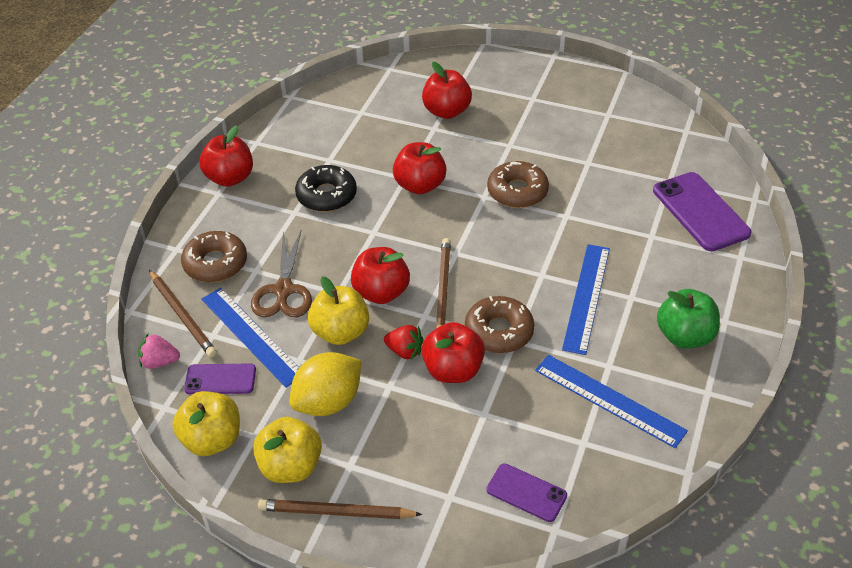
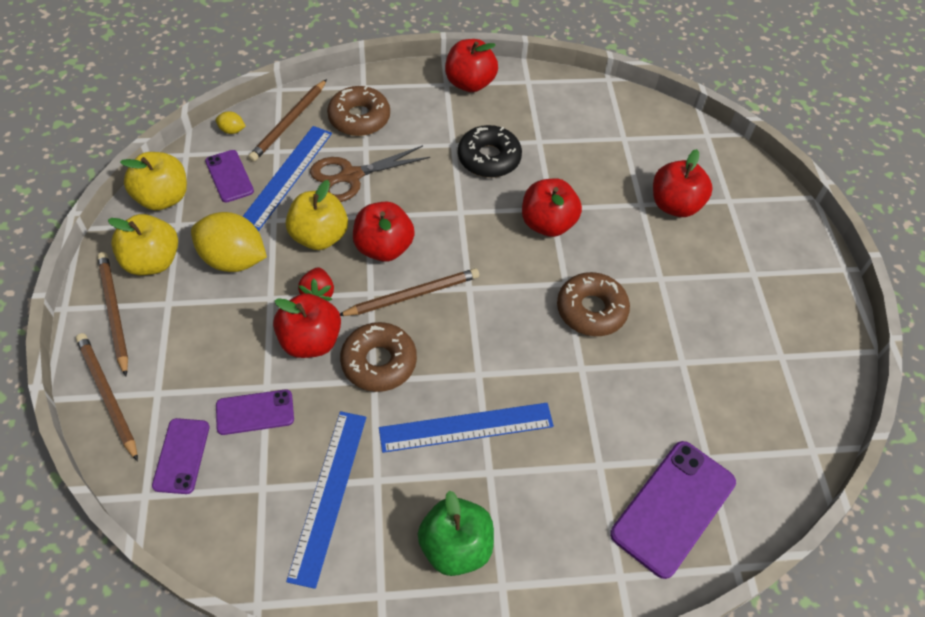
camera: 60 degrees right, 10 degrees up
pink strawberry [138,333,180,369] -> yellow lemon [215,111,246,134]
none -> brown pencil [76,333,138,462]
none -> purple phone [216,389,294,435]

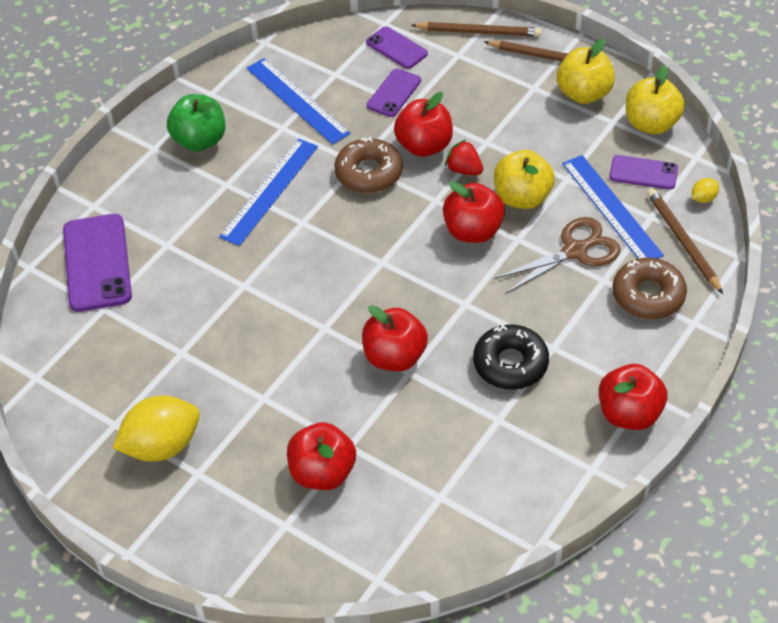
camera: 135 degrees right, 5 degrees down
yellow lemon [191,212,267,272] -> yellow lemon moved to [113,395,200,462]
brown scissors [310,145,430,202] -> brown scissors turned 45 degrees clockwise [494,217,621,294]
brown pencil [340,268,479,316] -> none
brown donut [557,272,630,336] -> none

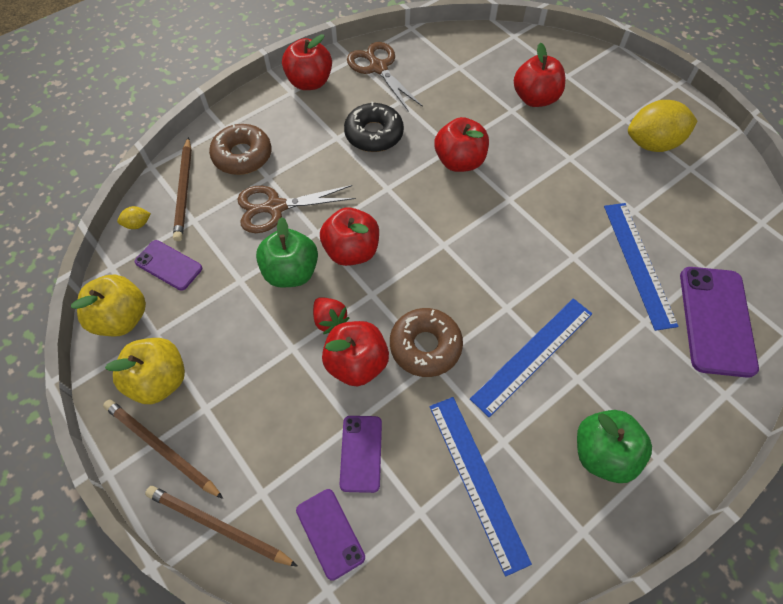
camera: 165 degrees left, 10 degrees up
purple phone [367,69,421,117] -> purple phone turned 45 degrees counterclockwise [339,416,382,493]
yellow apple [494,150,555,209] -> green apple [256,217,318,288]
blue ruler [562,155,664,259] -> blue ruler moved to [604,203,679,331]
none -> brown scissors [347,42,423,112]

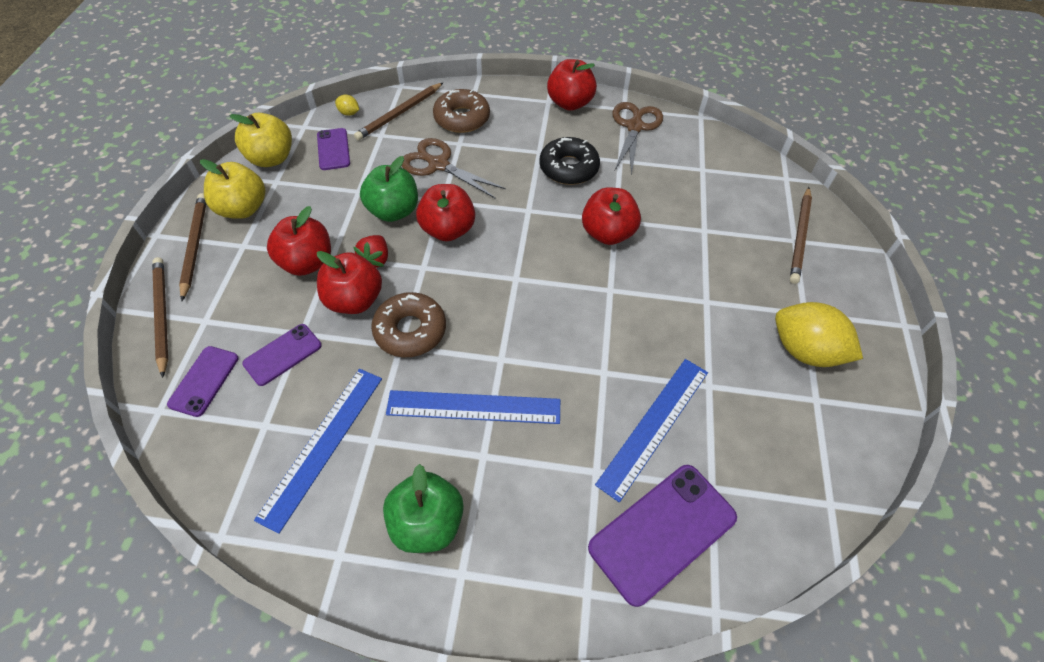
camera: 45 degrees right, 5 degrees down
red apple [514,43,565,107] -> red apple moved to [267,206,331,276]
none -> brown pencil [790,187,812,284]

